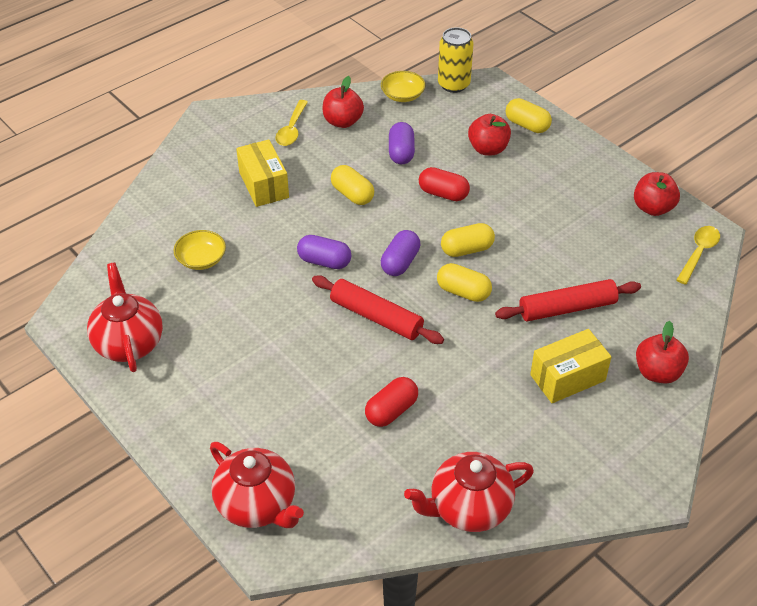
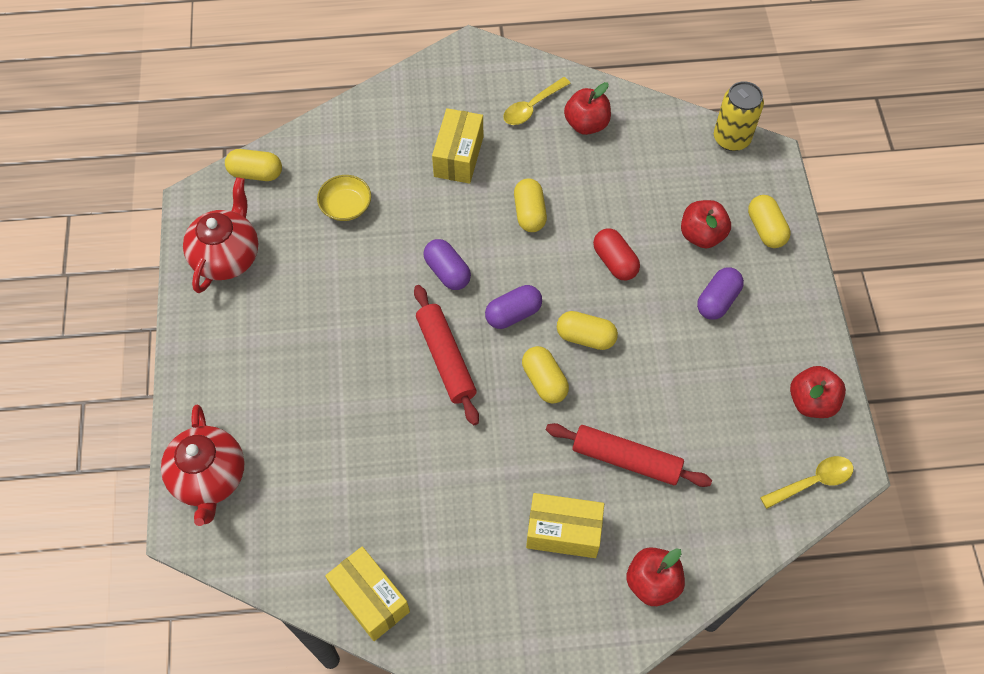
camera: 35 degrees right, 15 degrees up
red capsule [365,377,418,427] -> none
yellow bowl [381,71,426,102] -> none
purple capsule [389,122,415,164] -> purple capsule moved to [697,268,744,320]
red teapot [404,452,534,532] -> yellow box [325,546,410,641]
none -> yellow capsule [225,149,282,181]

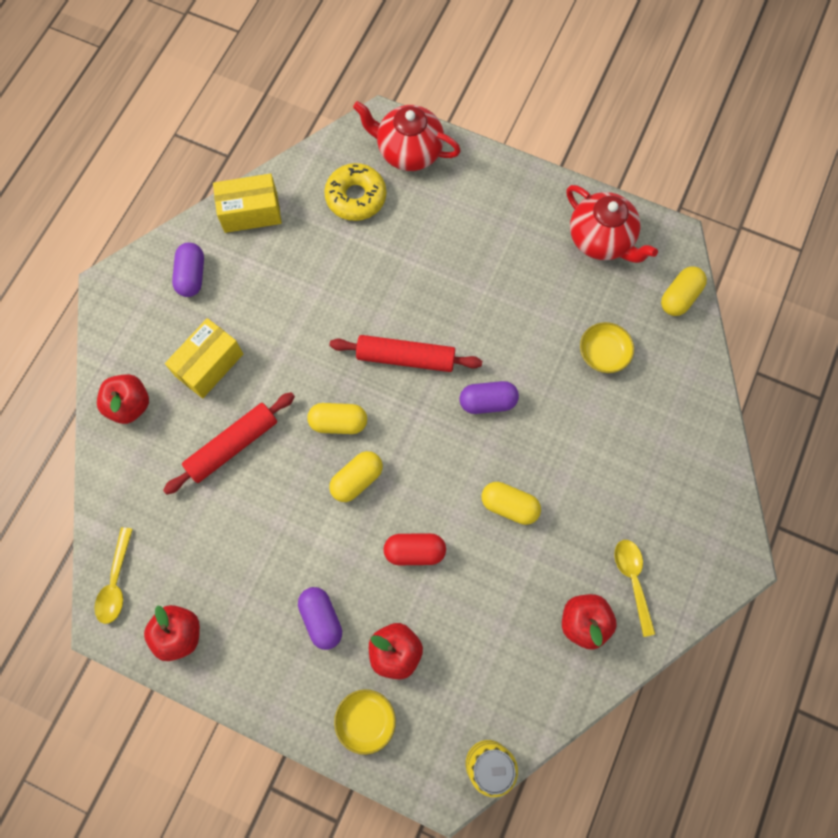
camera: 120 degrees right, 10 degrees up
yellow box [432,108,483,184] -> none
purple capsule [485,285,542,329] -> purple capsule moved to [172,243,204,297]
yellow capsule [748,195,791,248] -> yellow bowl [334,689,396,755]
none -> yellow donut [324,163,386,221]

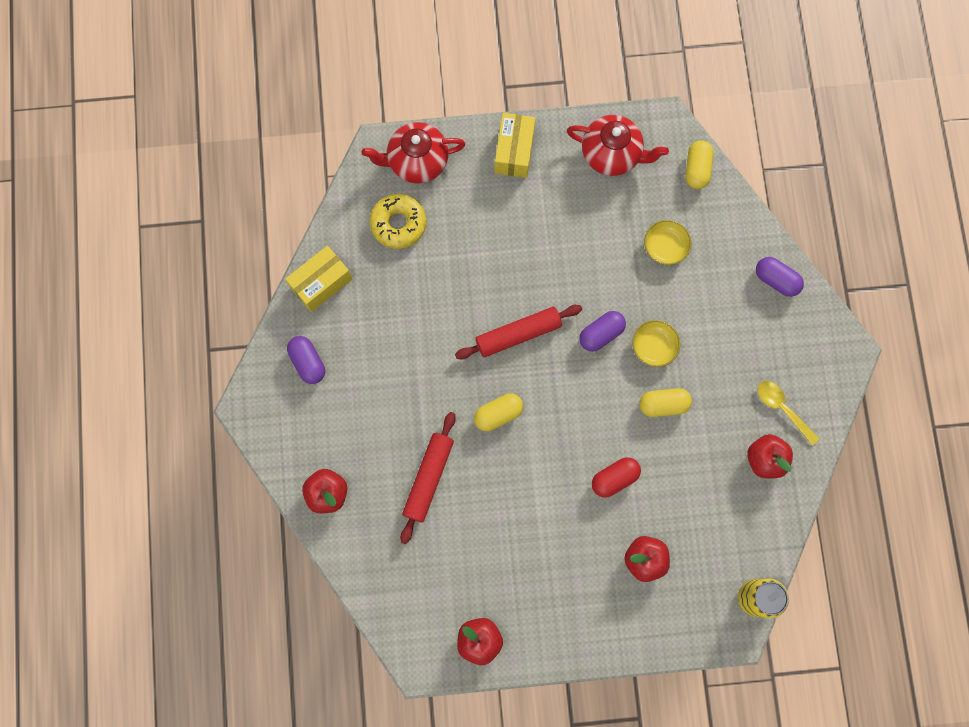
camera: 30 degrees left, 5 degrees up
yellow spoon [94,527,133,624] -> none
yellow box [165,318,243,398] -> yellow box moved to [495,113,536,178]
purple capsule [298,587,342,650] -> purple capsule moved to [756,257,804,297]
yellow capsule [329,451,383,502] -> none
yellow bowl [334,689,396,755] -> yellow bowl moved to [632,320,680,367]

